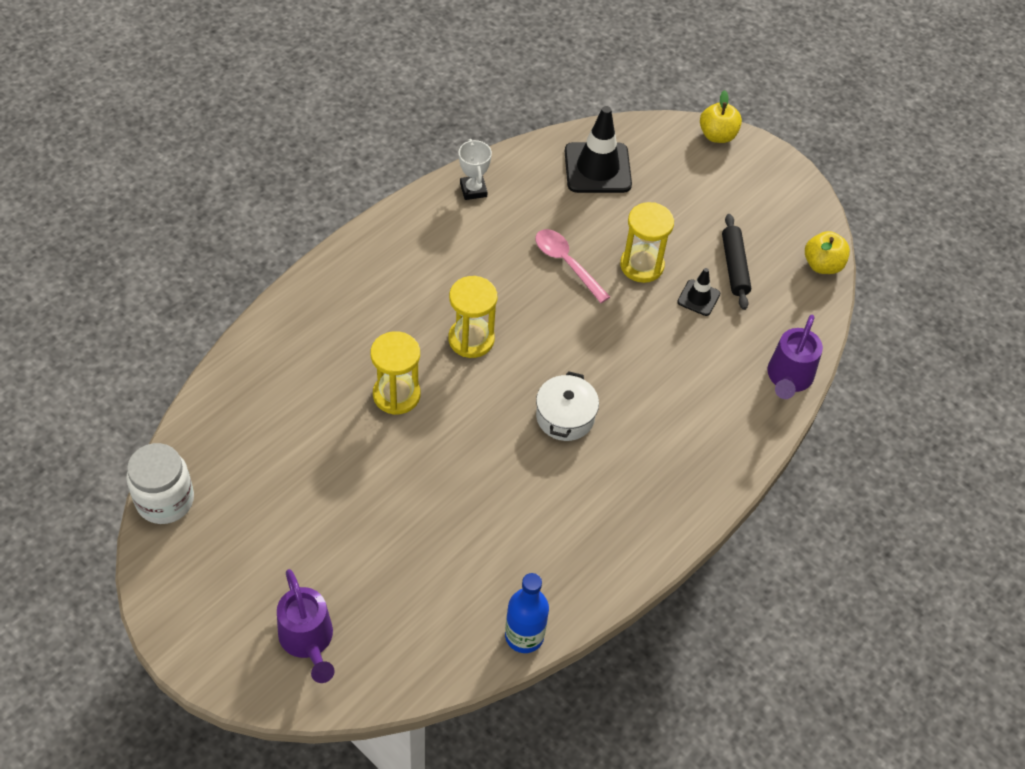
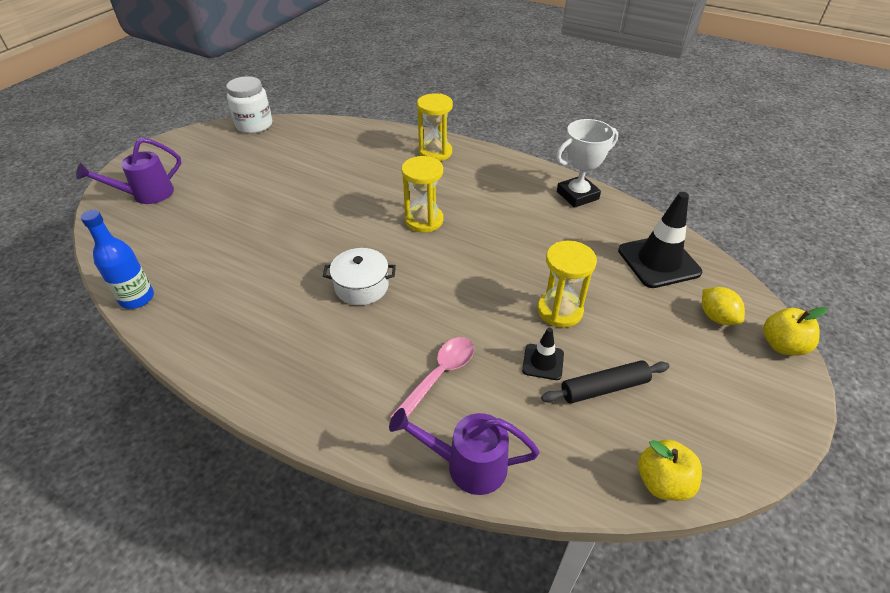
camera: 80 degrees right, 10 degrees down
yellow hourglass [371,331,420,415] -> yellow hourglass moved to [417,93,453,161]
white trophy [458,139,492,200] -> white trophy [556,119,618,208], size x1.54
pink spoon [535,229,610,303] -> pink spoon moved to [390,337,474,419]
none -> yellow lemon [702,287,745,325]

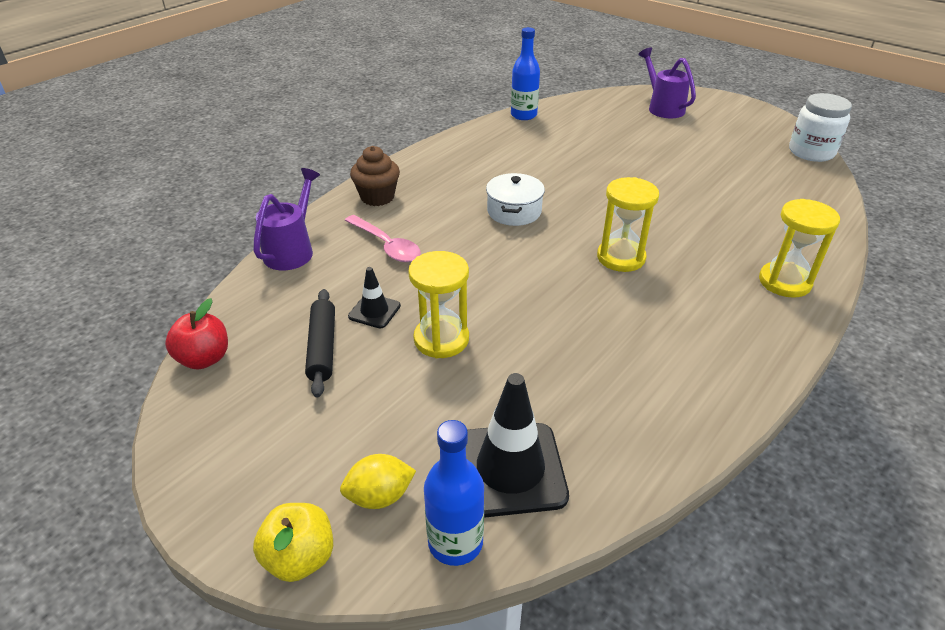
camera: 100 degrees right, 5 degrees down
white trophy [556,119,618,208] -> none
yellow apple [638,440,702,501] -> red apple [165,298,228,369]
none -> brown cupcake [350,146,400,206]
none -> blue bottle [424,420,484,566]

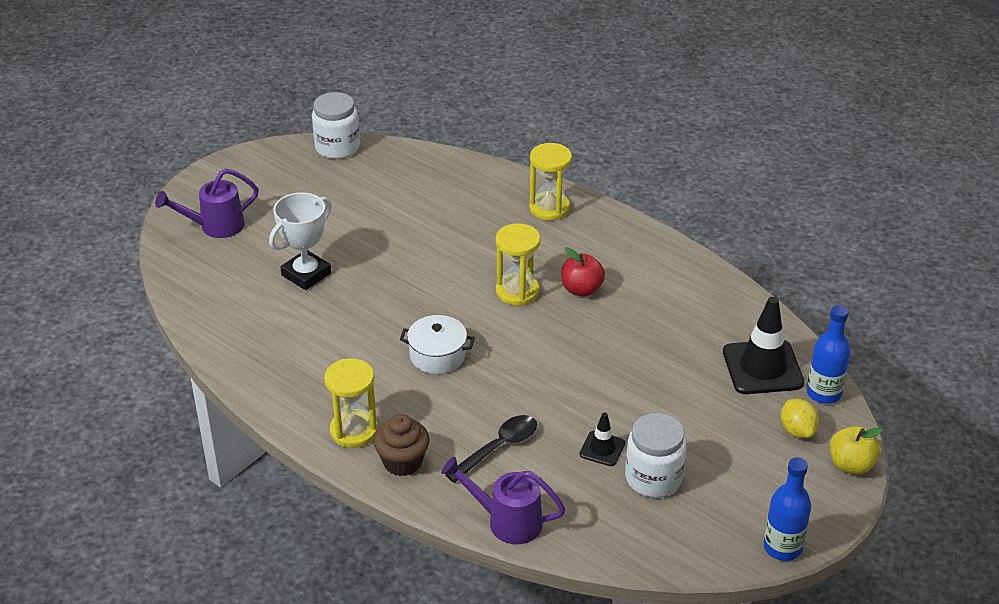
camera: 90 degrees left, 0 degrees up
red apple [165,298,228,369] -> red apple moved to [561,247,605,297]
black rolling pin [305,289,335,398] -> white jar [625,413,686,498]
pink spoon [345,215,421,262] -> black spoon [446,415,537,483]
yellow hourglass [408,251,469,358] -> yellow hourglass moved to [324,358,378,448]
blue bottle [511,27,540,120] -> blue bottle moved to [764,457,811,561]
none -> white trophy [269,192,332,290]

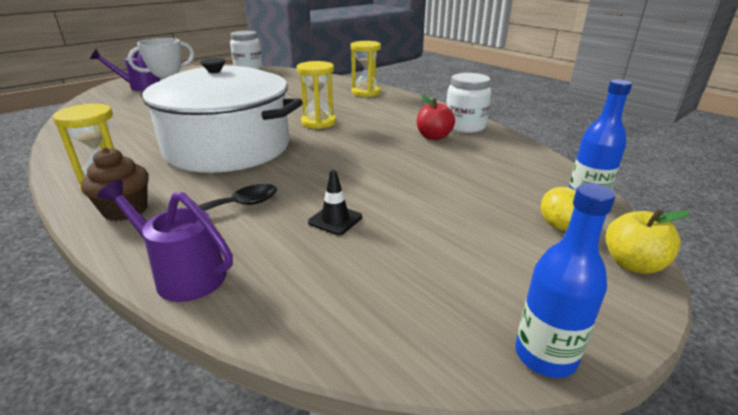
camera: 10 degrees right, 10 degrees down
white pot [400,315,475,374] -> white pot [140,58,303,173], size x2.50
red apple [561,247,605,297] -> red apple moved to [417,95,455,140]
white jar [625,413,686,498] -> white jar moved to [446,73,491,133]
black traffic cone [723,297,804,394] -> none

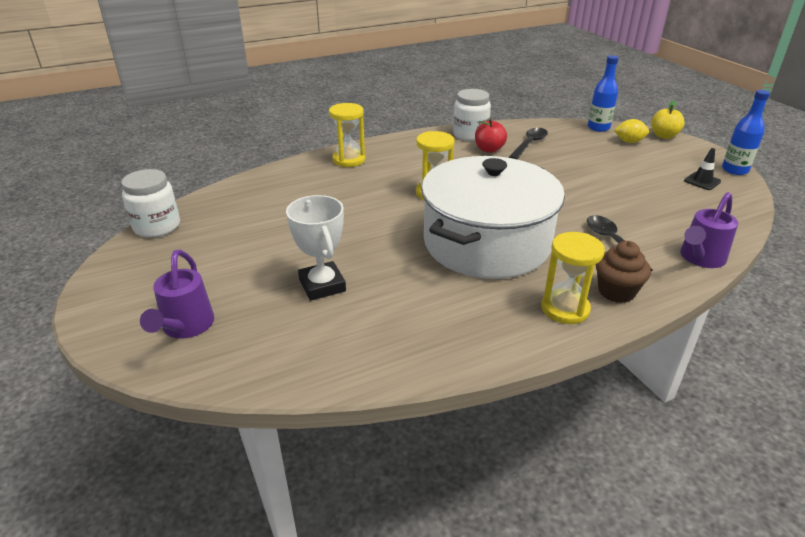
camera: 75 degrees left, 5 degrees up
black traffic cone [308,170,362,235] -> black traffic cone moved to [684,148,721,190]
none -> black spoon [509,128,548,159]

